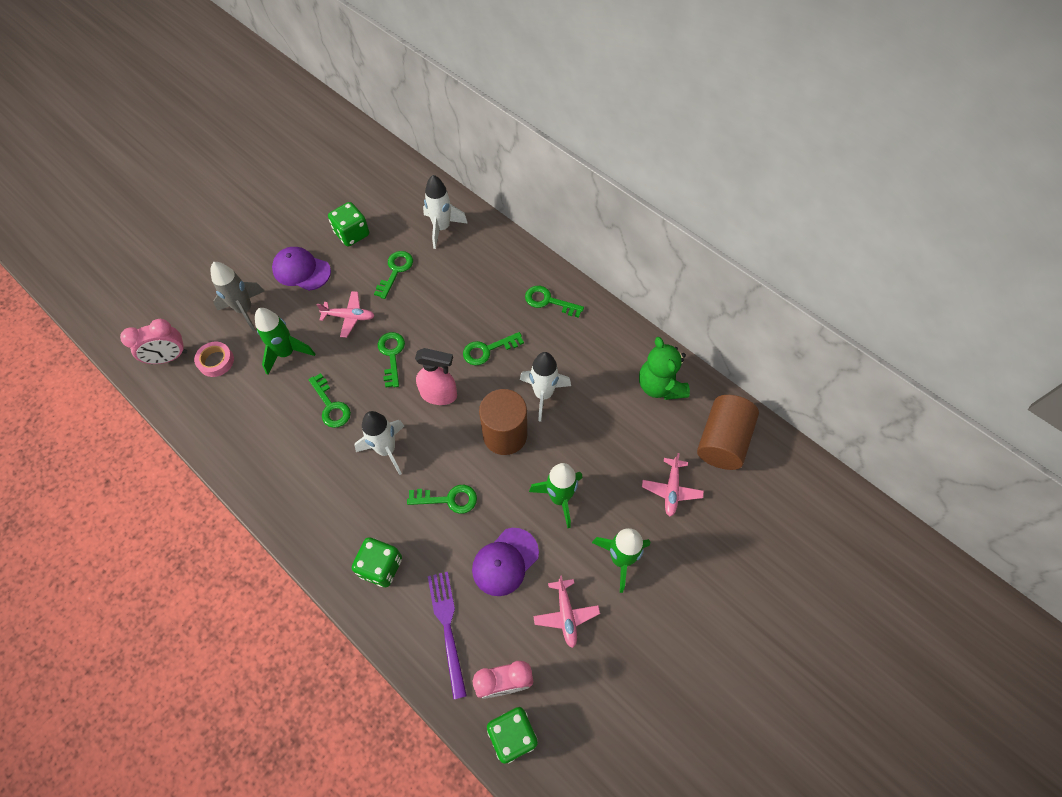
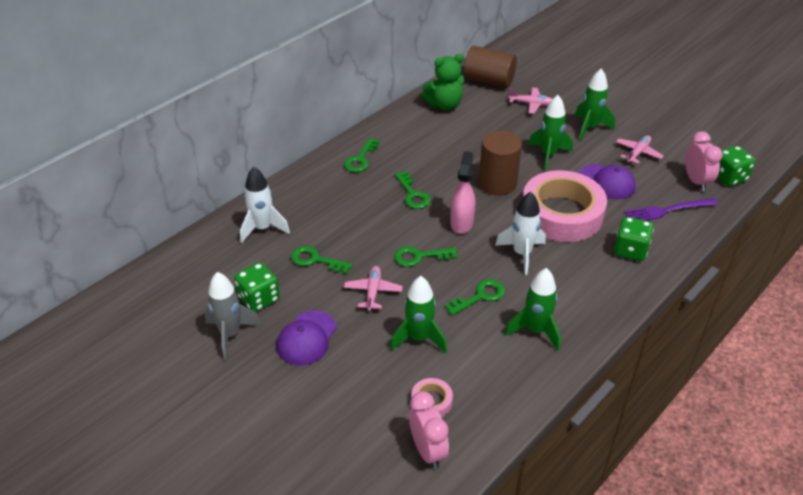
camera: 90 degrees left, 20 degrees down
grey rocket [210,262,264,331] -> grey rocket moved to [205,272,261,360]
green key [407,485,477,514] -> pink tape [523,170,607,242]
white rocket [520,352,571,422] -> none
pink plane [533,575,600,648] -> pink plane turned 45 degrees counterclockwise [616,135,664,164]
none -> green rocket [505,268,561,350]

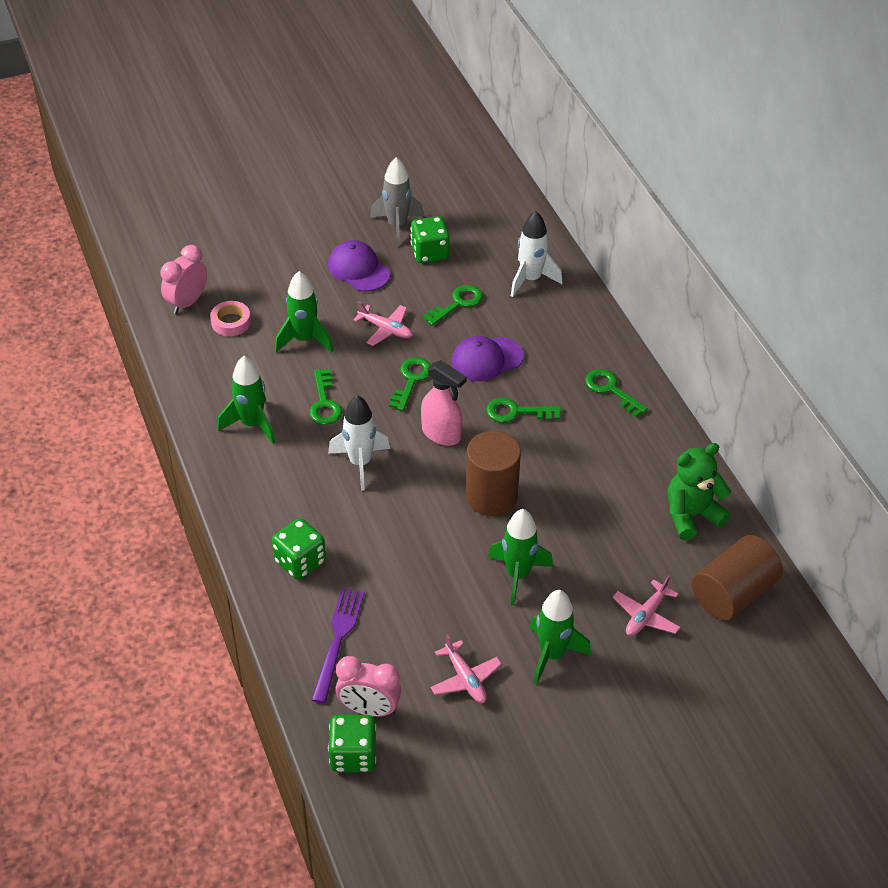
camera: 115 degrees right, 5 degrees up
pink clock [409,391,449,469] -> pink clock turned 120 degrees clockwise [160,245,207,314]
green teddy bear [422,54,464,110] -> green teddy bear turned 60 degrees clockwise [668,443,731,540]
pink tape [523,170,607,242] -> none
purple cap [579,164,636,200] -> purple cap moved to [452,336,524,381]

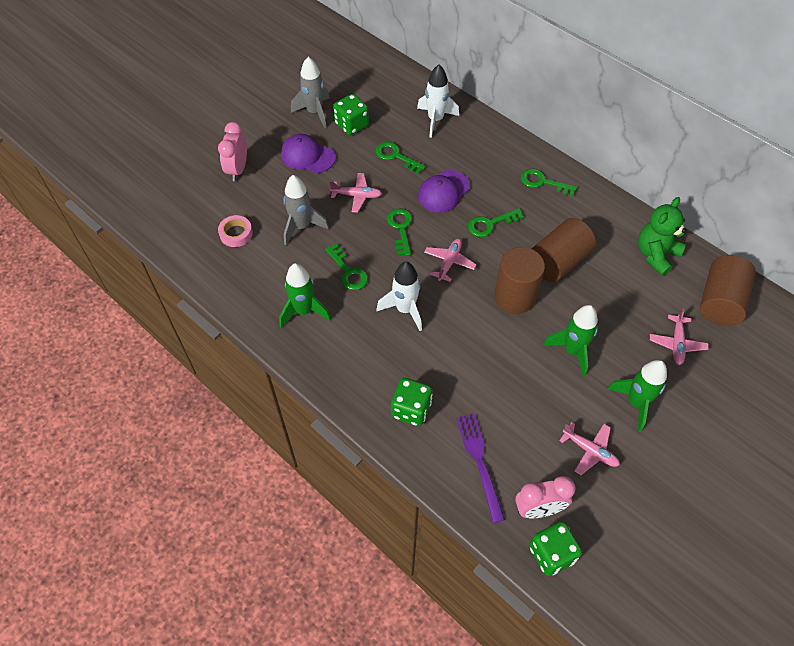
camera: 25 degrees left, 10 degrees up
pink clock [160,245,207,314] -> pink clock moved to [218,122,247,181]
green rocket [275,271,333,352] -> grey rocket [283,175,329,245]
pink spray bottle [421,360,467,446] -> pink plane [424,239,477,282]
green key [423,285,483,326] -> green key turned 75 degrees counterclockwise [376,142,426,174]
none -> brown cylinder [531,218,596,282]

